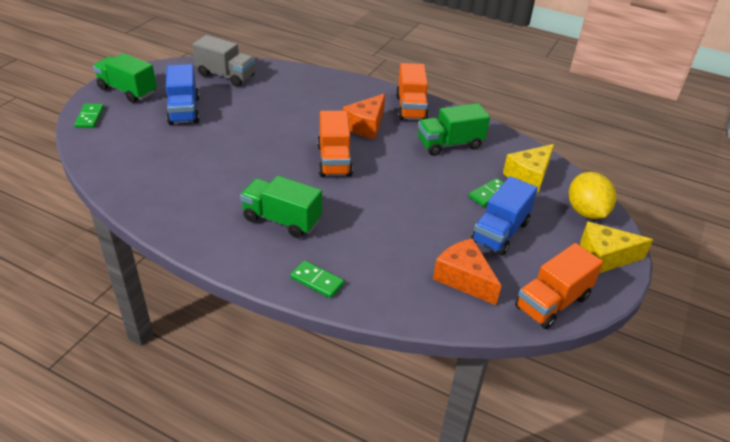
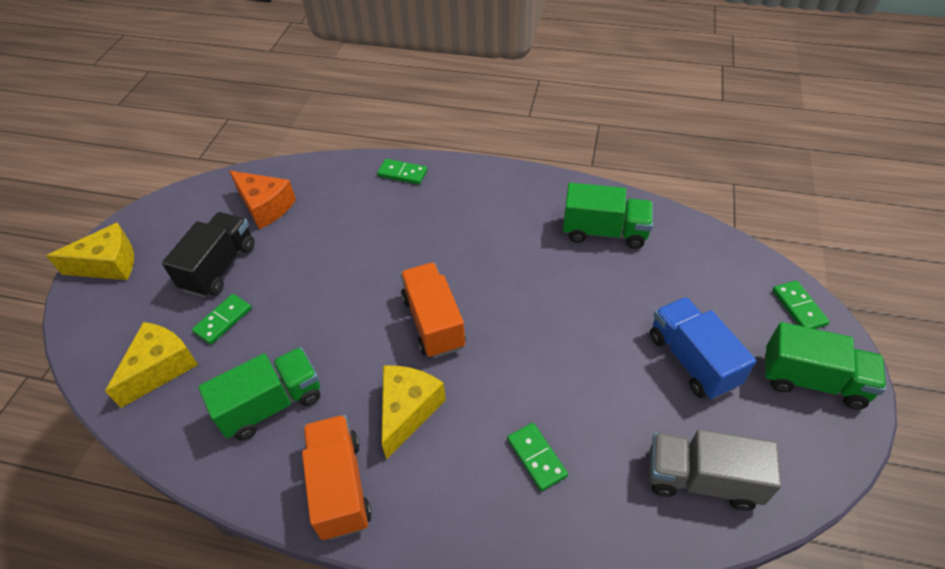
camera: 170 degrees right, 10 degrees up
green truck [240,176,322,238] -> green truck moved to [563,183,653,249]
orange cheese [342,93,385,139] -> yellow cheese [381,366,446,460]
blue truck [471,176,538,256] -> black truck [162,212,255,297]
orange truck [515,243,603,329] -> none
yellow lemon [569,172,616,219] -> none
none -> green domino [507,423,568,491]

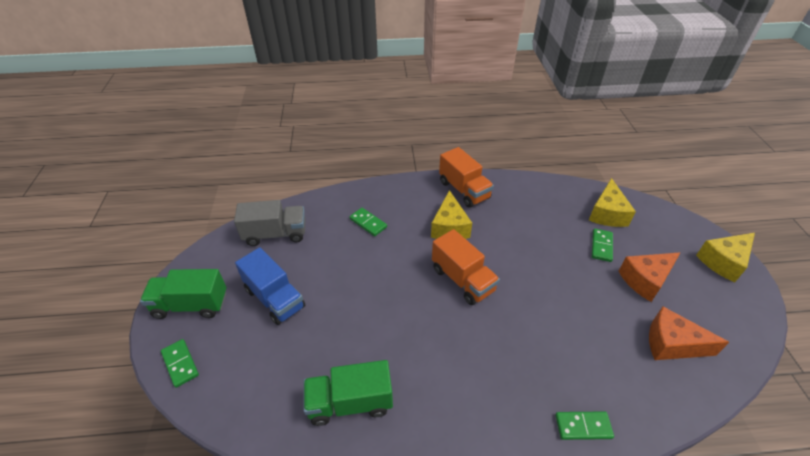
camera: 160 degrees right, 5 degrees down
black truck [162,212,255,297] -> orange cheese [618,252,681,302]
green truck [198,347,320,440] -> none

